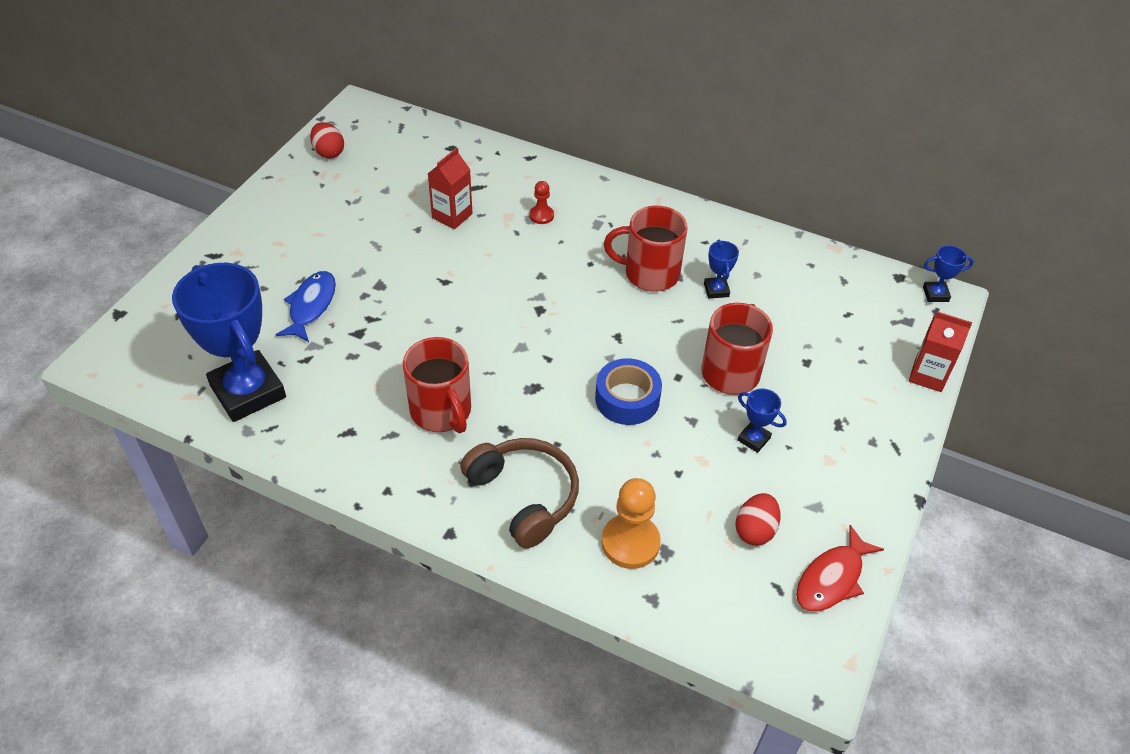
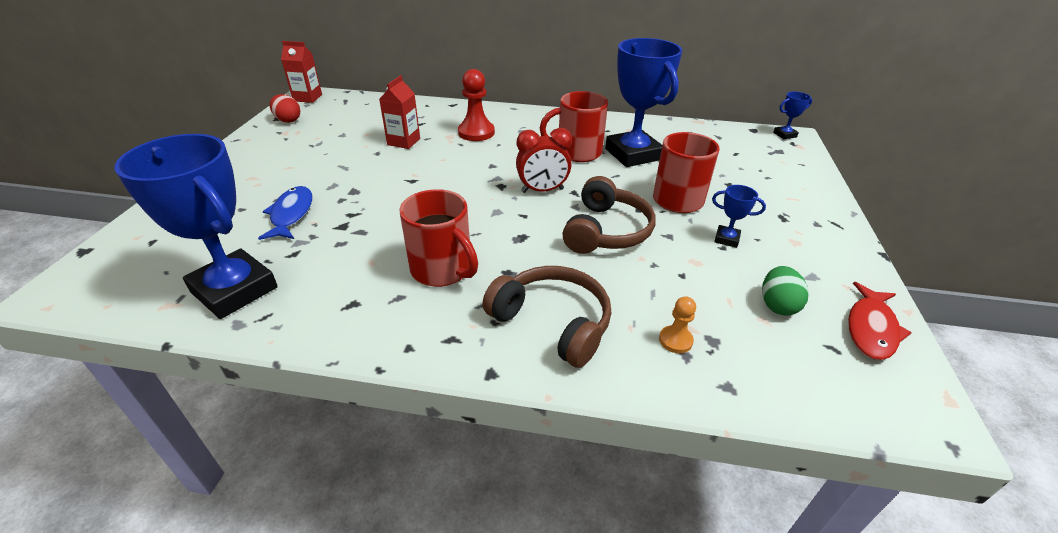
camera: 15 degrees left, 10 degrees down
red pawn [529,181,554,224] -> red pawn [458,69,495,141], size x1.83
blue tape [595,358,662,425] -> brown headphones [562,176,655,254]
orange pawn [601,478,661,569] -> orange pawn [659,296,696,353], size x0.55
blue trophy [704,240,739,299] -> blue trophy [605,38,682,167], size x2.39
red egg [735,493,780,546] -> green egg [762,266,809,316]
red carton [909,312,972,392] -> red carton moved to [281,41,322,103]
none -> red clock [516,128,572,193]

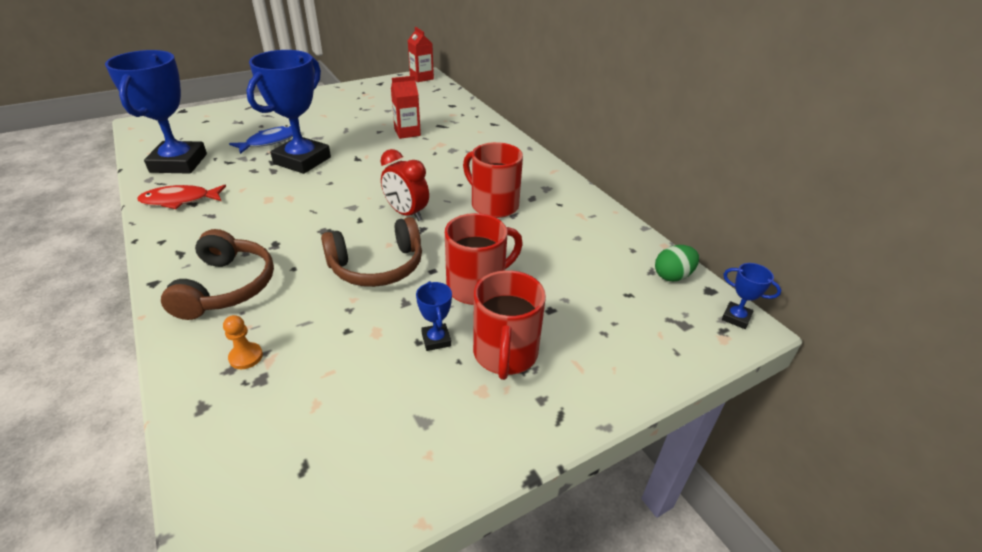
camera: 50 degrees right, 0 degrees up
red egg [270,94,300,123] -> none
red mug [399,189,478,287] -> red mug moved to [473,270,546,380]
red pawn [458,69,495,141] -> none
blue trophy [605,38,682,167] -> blue trophy moved to [246,50,331,174]
green egg [762,266,809,316] -> green egg moved to [655,245,699,282]
red fish [848,282,912,360] -> red fish moved to [137,185,226,209]

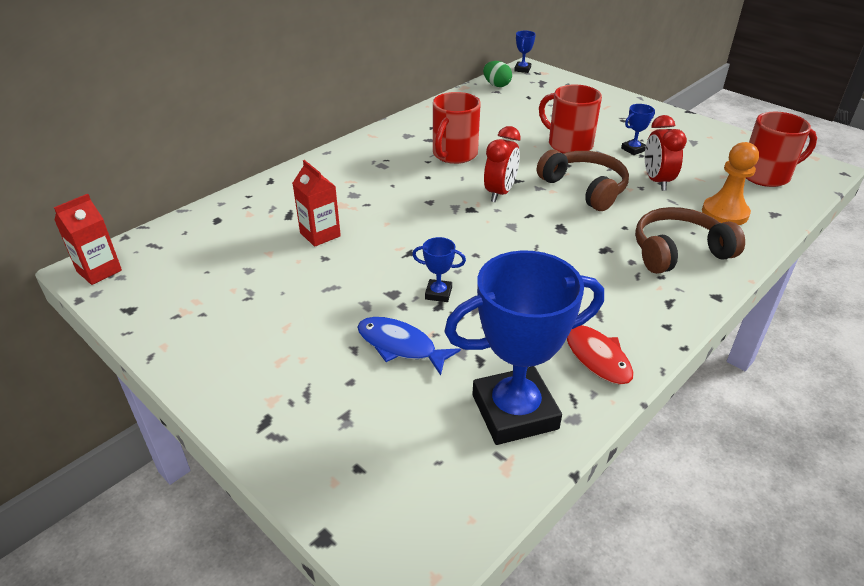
camera: 105 degrees left, 0 degrees up
orange pawn [223,315,263,369] -> orange pawn [702,142,759,225], size x1.83
blue trophy [246,50,331,174] -> blue trophy [412,237,466,302], size x0.42
red mug [473,270,546,380] -> red mug moved to [746,112,817,187]
none -> red clock [645,115,687,191]

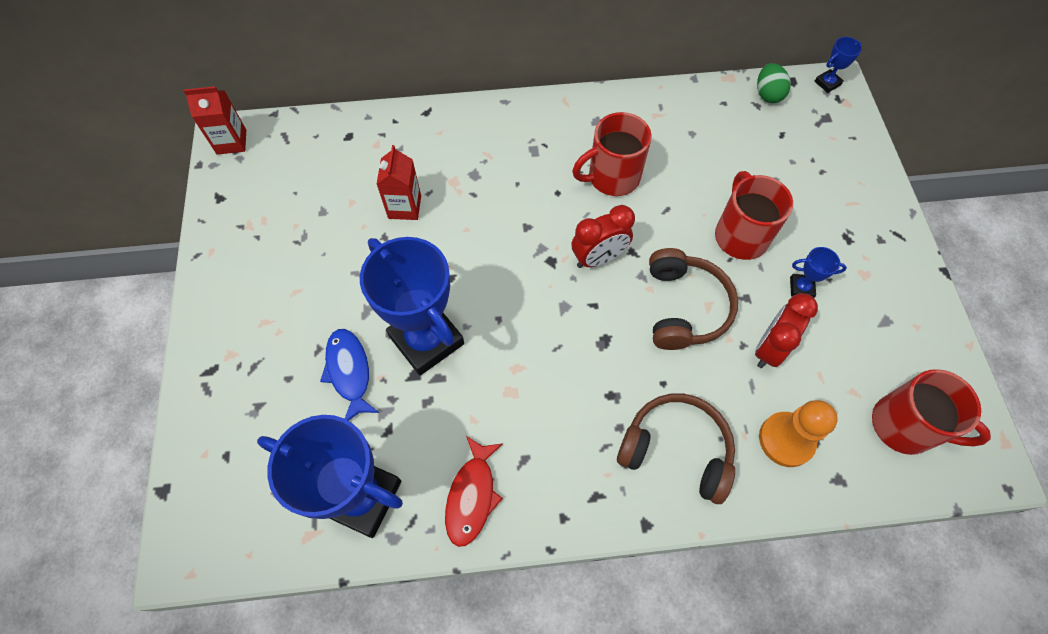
camera: 40 degrees right, 25 degrees up
blue trophy [412,237,466,302] -> blue trophy [360,237,464,376], size x2.39

